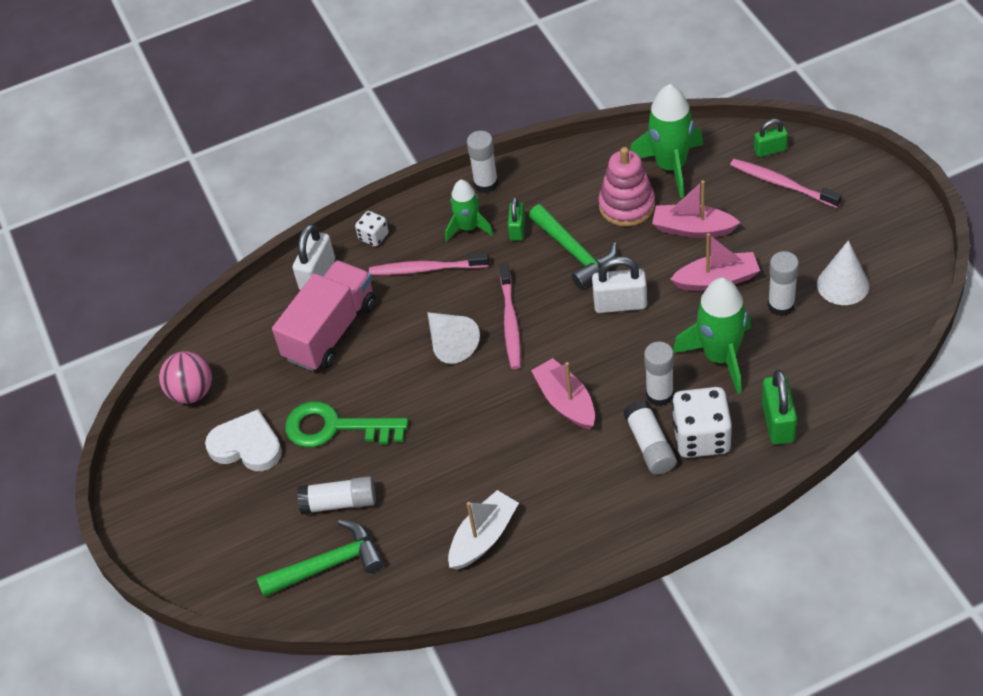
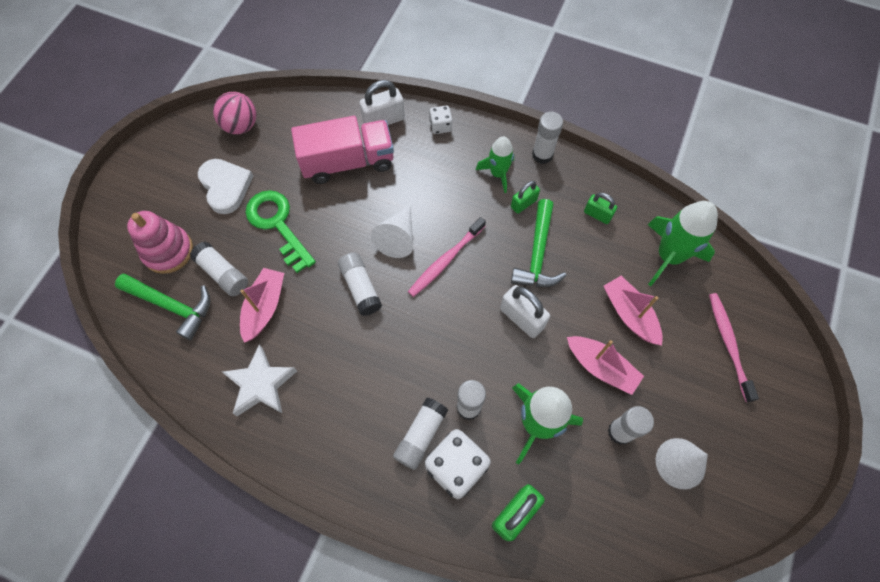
camera: 40 degrees right, 15 degrees up
pink toothbrush [369,253,489,275] -> none
white boat [448,490,519,570] -> white star [222,345,297,416]
pink boat [531,358,595,430] -> pink boat moved to [240,268,284,343]
pink stacking toy [599,147,655,227] -> pink stacking toy moved to [127,211,193,274]
green padlock [754,119,788,157] -> green padlock moved to [584,193,617,224]
none -> white glue stick [338,252,382,316]

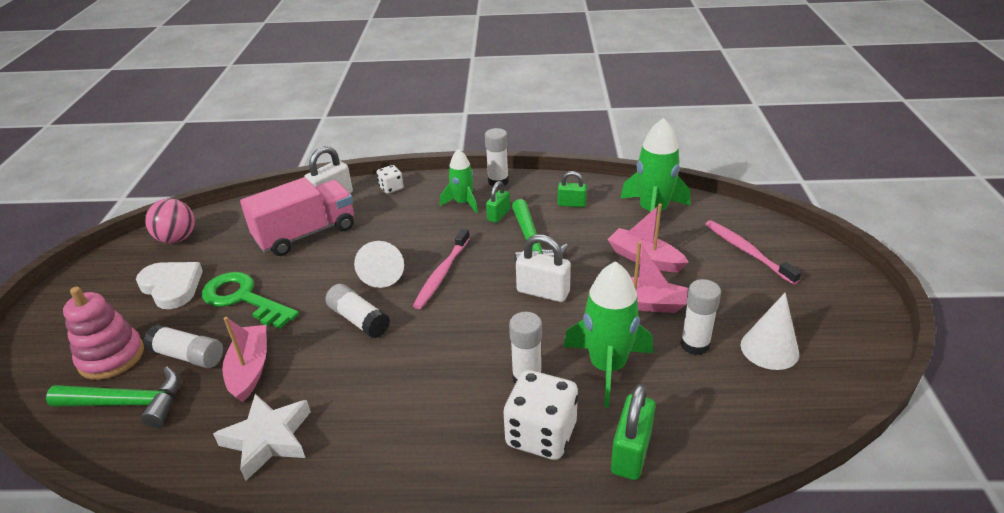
camera: 20 degrees left, 30 degrees down
white glue stick [393,398,448,470] -> none

